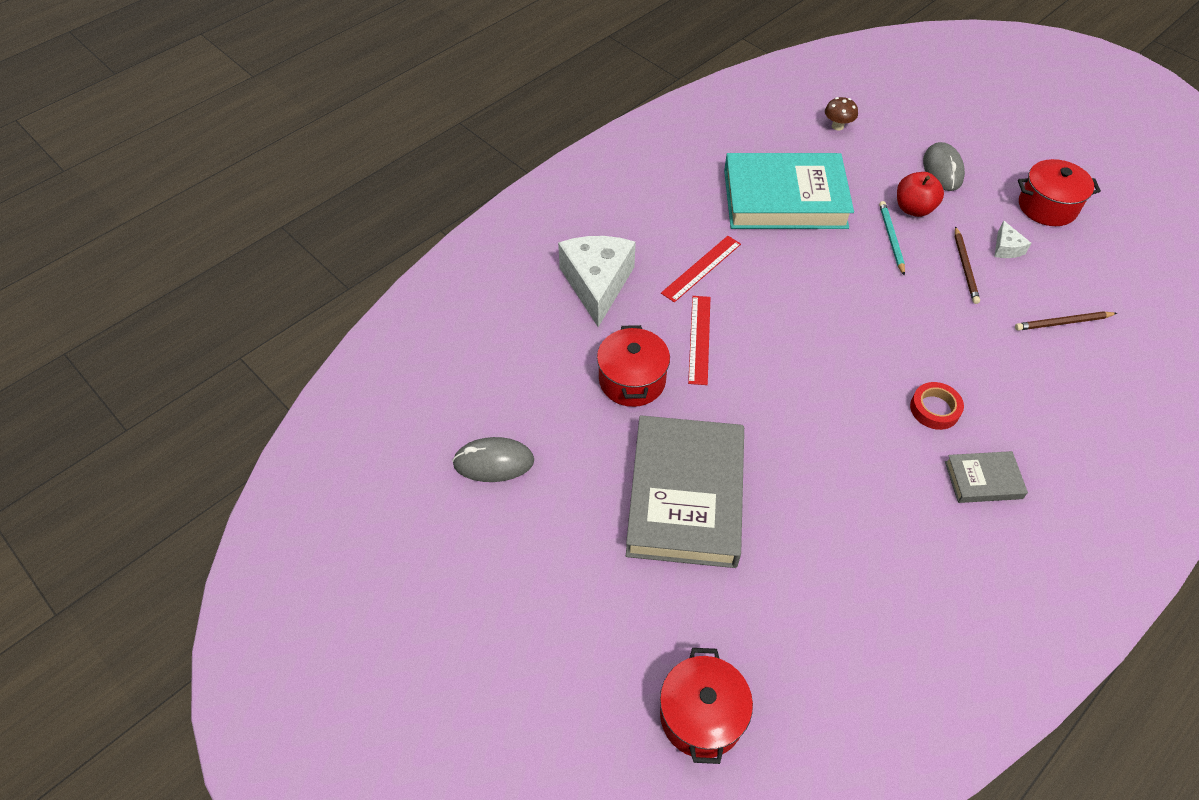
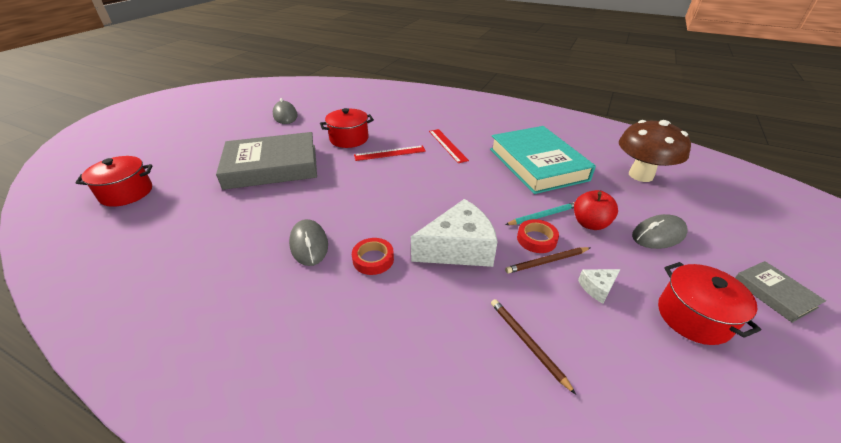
camera: 70 degrees right, 15 degrees down
white cheese [558,236,636,327] -> white cheese moved to [411,199,498,267]
red ruler [661,236,741,302] -> red ruler turned 45 degrees clockwise [429,129,469,163]
brown mushroom [825,97,858,130] -> brown mushroom [619,120,691,182], size x2.27
grey book [945,451,1028,503] -> grey book moved to [735,261,826,323]
none -> grey mouse [289,219,328,266]
none -> red tape [517,219,559,253]

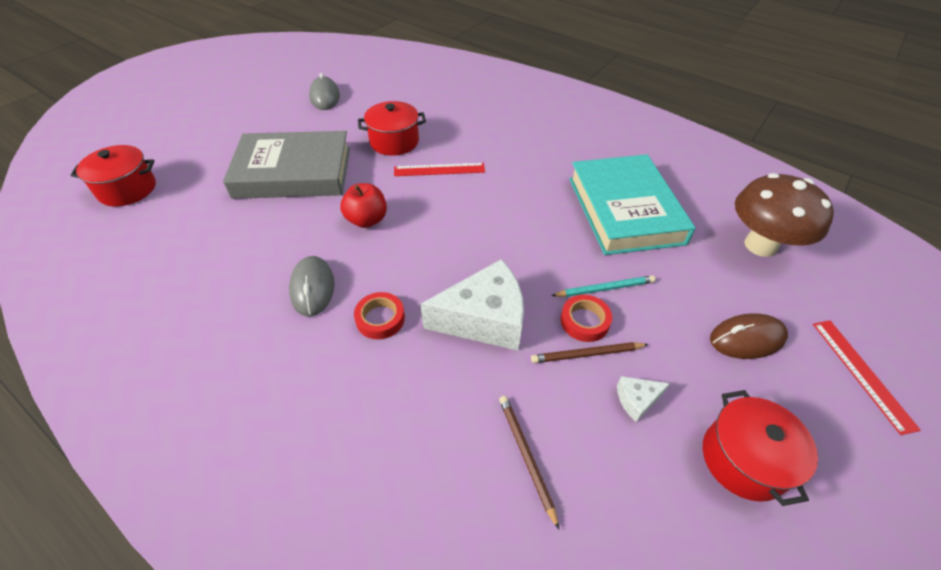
camera: 10 degrees right, 10 degrees up
red ruler [429,129,469,163] -> red ruler moved to [813,320,921,435]
red apple [574,190,618,230] -> red apple moved to [340,183,387,228]
grey mouse [632,214,688,249] -> brown mouse [710,313,788,359]
grey book [735,261,826,323] -> none

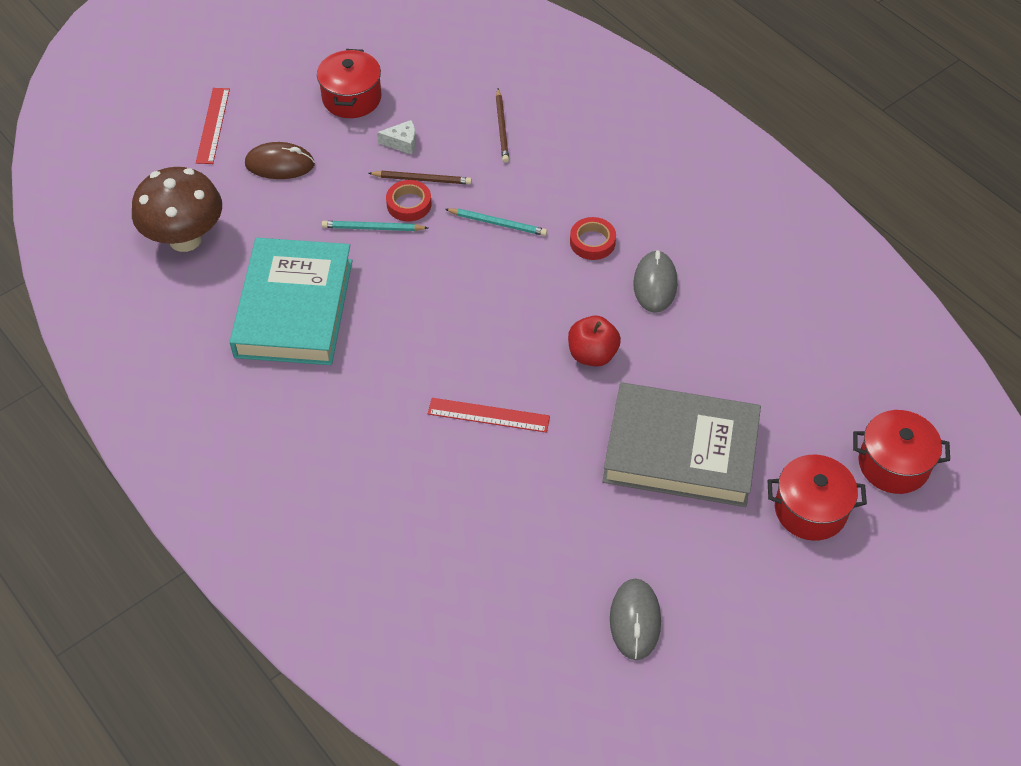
camera: 165 degrees left, 5 degrees up
red pot [358,101,426,156] -> red pot moved to [767,455,867,541]
white cheese [421,259,524,351] -> turquoise pencil [445,208,547,236]

